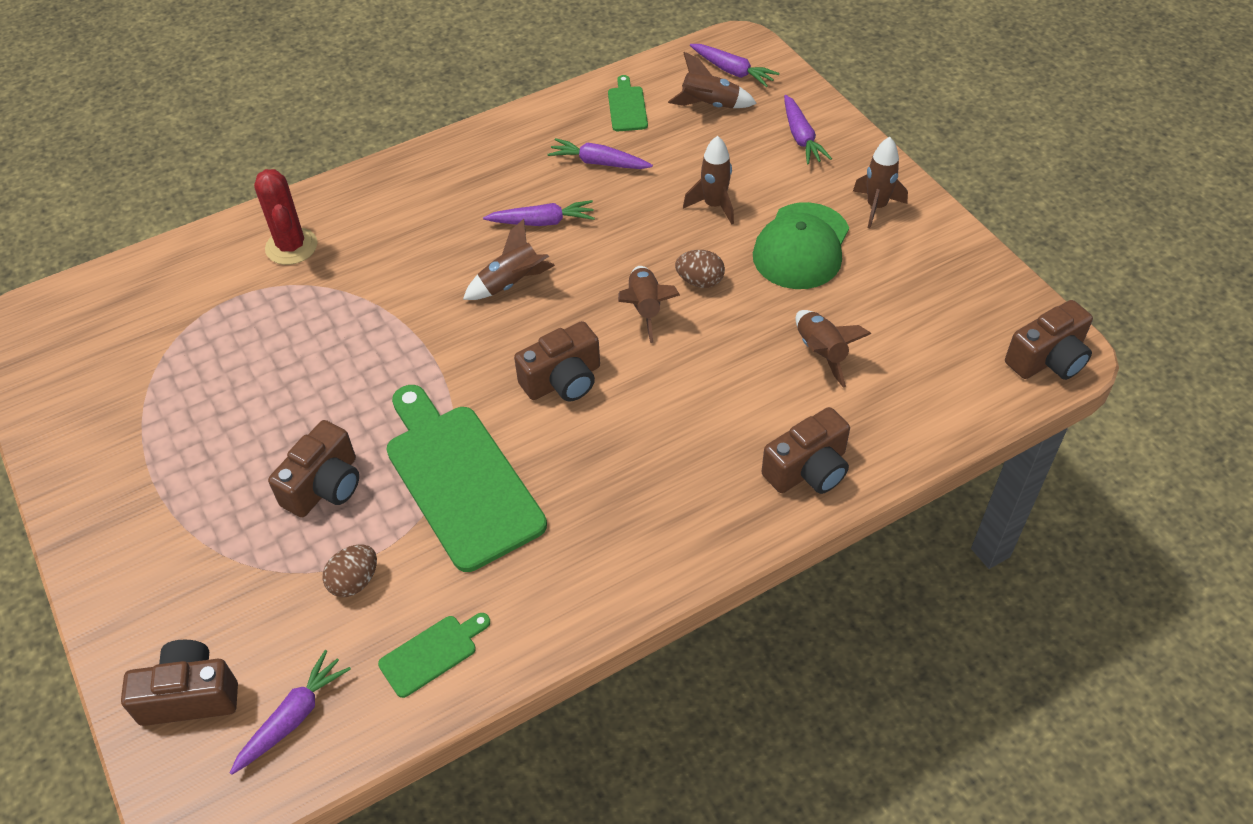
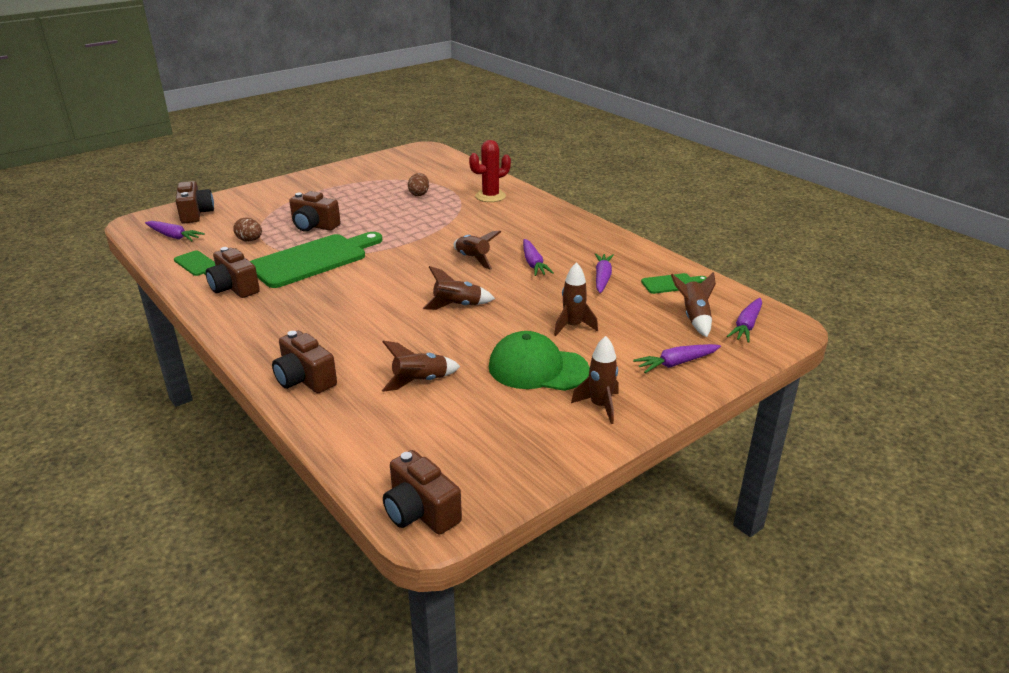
camera: 80 degrees right, 20 degrees down
brown camera [514,321,600,401] -> brown camera moved to [206,247,260,298]
brown egg [675,250,725,288] -> brown egg moved to [408,173,429,196]

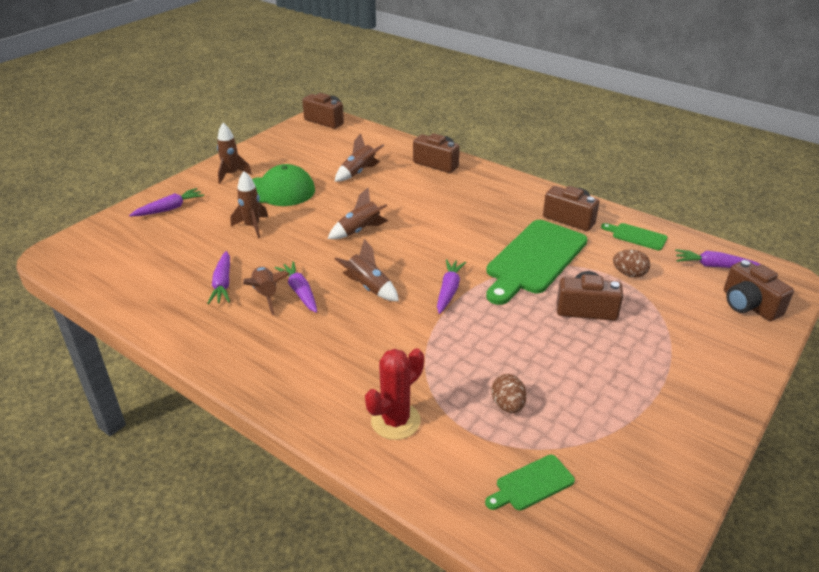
camera: 165 degrees right, 5 degrees up
green cutting board [641,273,707,294] -> green cutting board moved to [485,455,575,511]
brown rocket [671,272,716,337] -> brown rocket moved to [243,267,290,315]
purple carrot [727,298,762,343] -> purple carrot moved to [437,259,466,314]

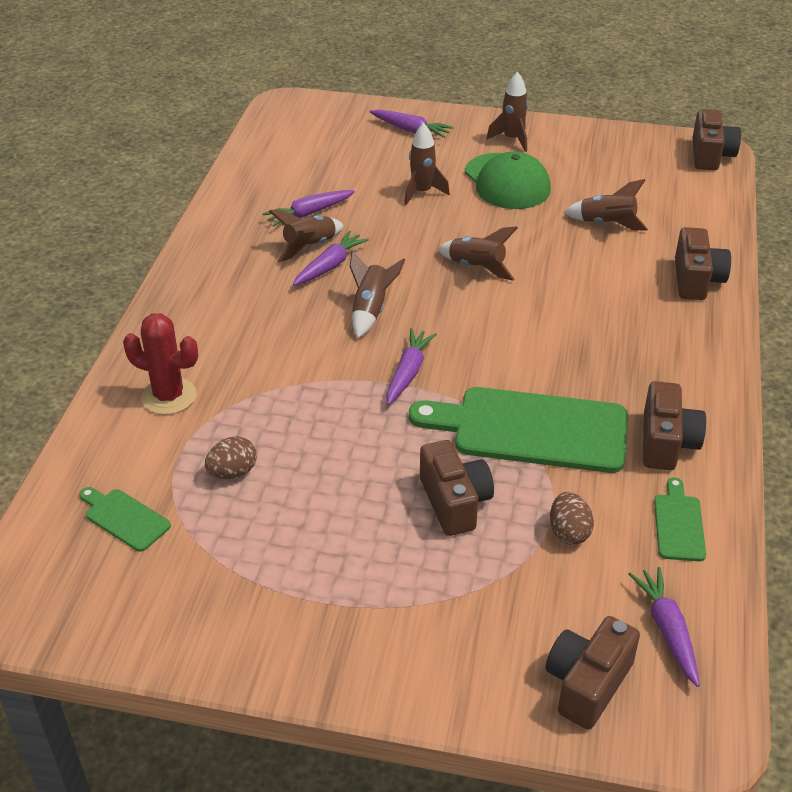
camera: 65 degrees right, 5 degrees up
purple carrot [437,259,466,314] -> purple carrot turned 60 degrees counterclockwise [386,328,437,405]

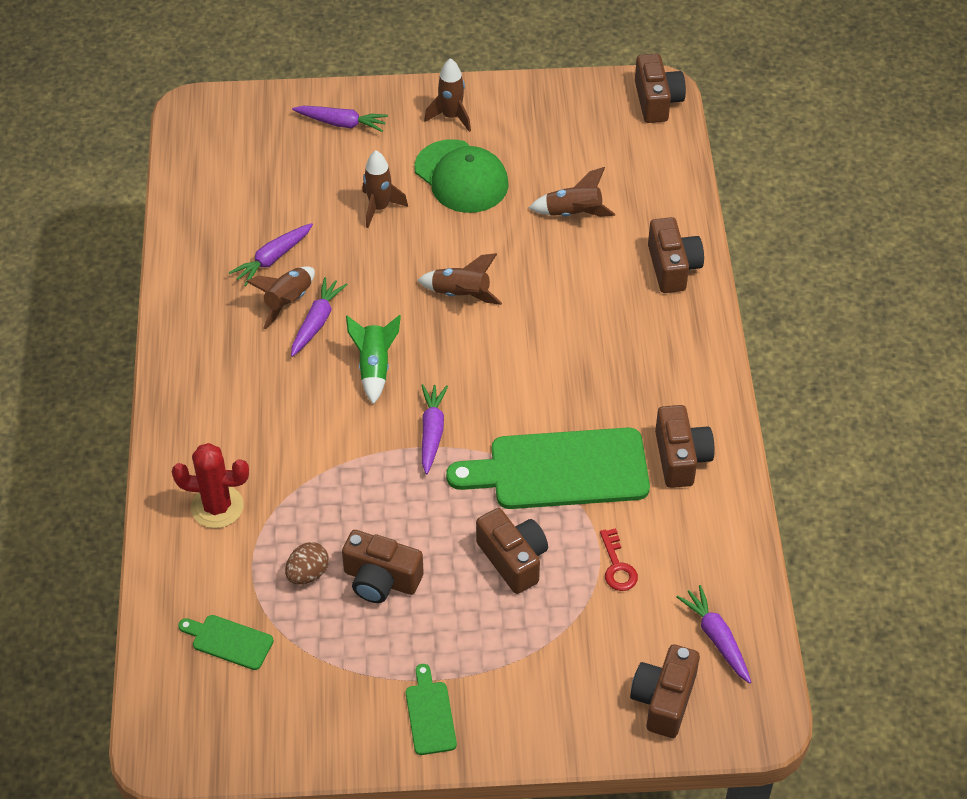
camera: 15 degrees left, 10 degrees up
brown rocket [350,251,405,338] -> green rocket [346,315,401,404]
brown egg [550,492,594,545] -> red key [600,528,638,591]
green cutting board [654,477,706,561] -> green cutting board moved to [406,664,457,755]
none -> brown camera [342,530,424,603]

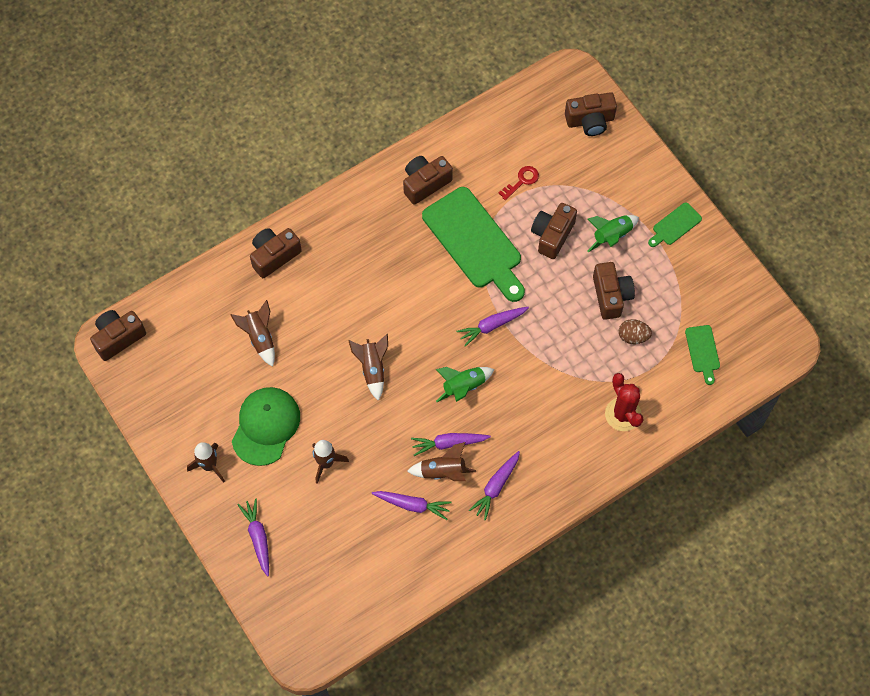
camera: 120 degrees left, 15 degrees up
purple carrot [676,585,751,684] -> purple carrot moved to [469,451,520,520]
none -> green rocket [587,215,639,252]

